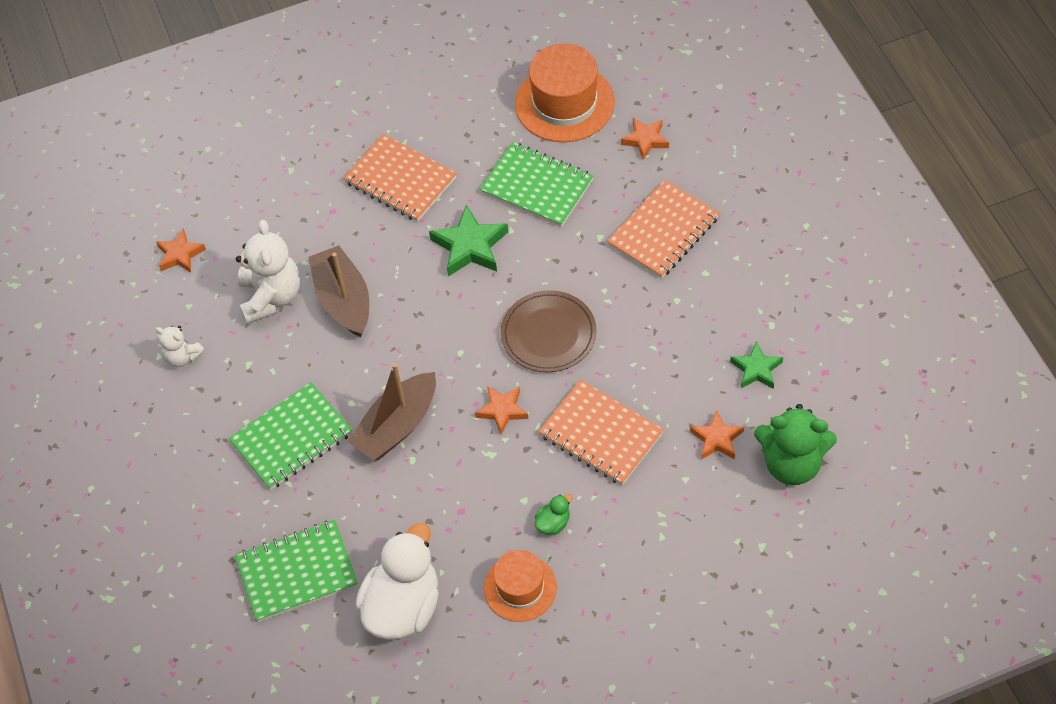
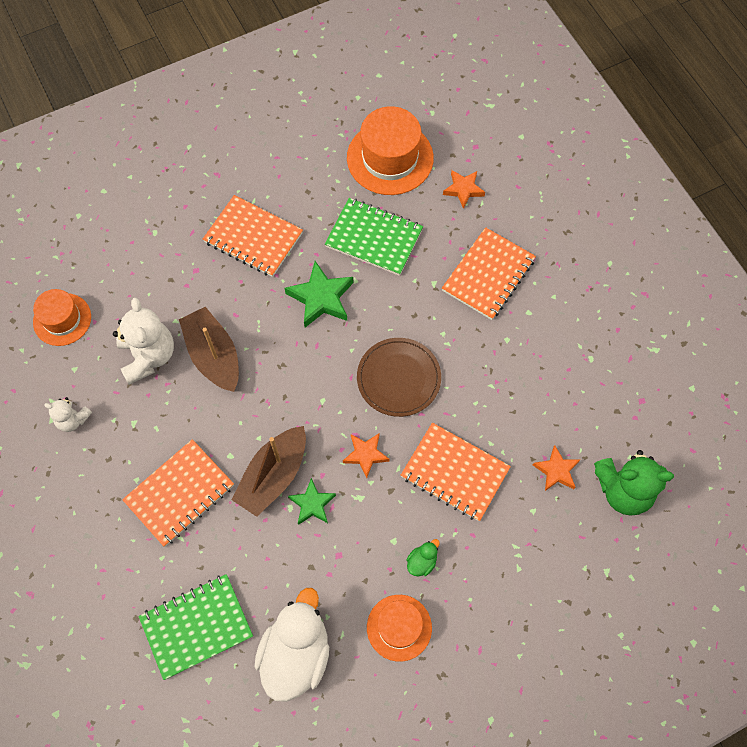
camera: 10 degrees left, 10 degrees up
orange star [156,228,206,273] -> orange hat [33,289,91,346]
green notebook [229,382,352,490] -> orange notebook [122,439,234,547]
green star [730,341,783,389] -> green star moved to [288,478,336,525]

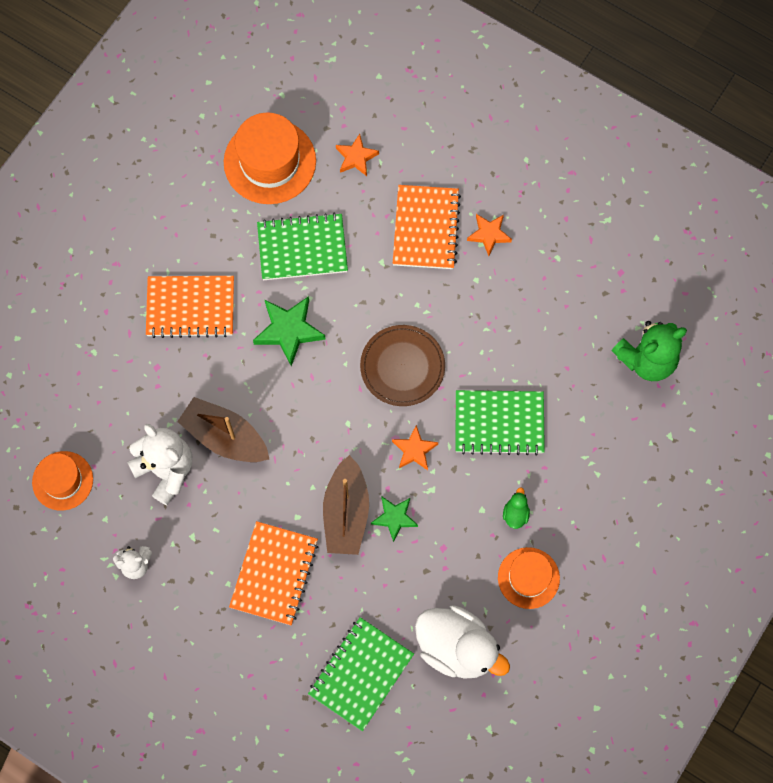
camera: 30 degrees left, 5 degrees up
white duck [254,588,329,702] -> white duck turned 135 degrees clockwise [415,605,510,679]
orange notebook [401,423,511,521] -> green notebook [456,390,545,456]
orange star [533,445,580,491] -> orange star moved to [467,214,512,256]

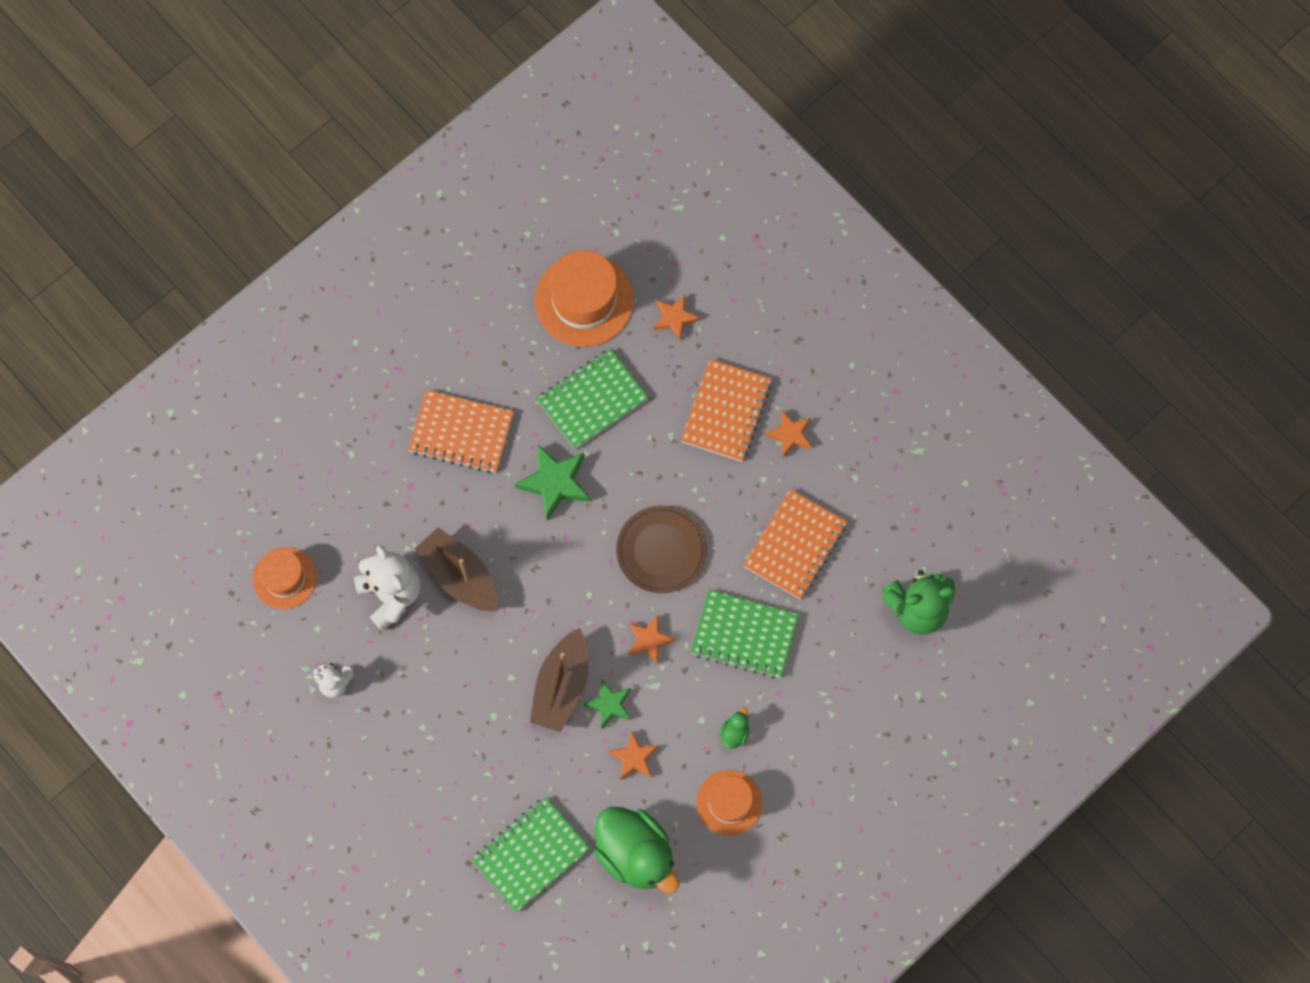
camera: 15 degrees right, 0 degrees up
orange notebook [229,521,318,625] -> orange notebook moved to [743,489,847,599]
green notebook [257,213,348,280] -> green notebook turned 45 degrees counterclockwise [537,348,649,450]
white duck [415,605,510,679] -> green duck [594,807,679,894]
none -> orange star [609,731,658,780]

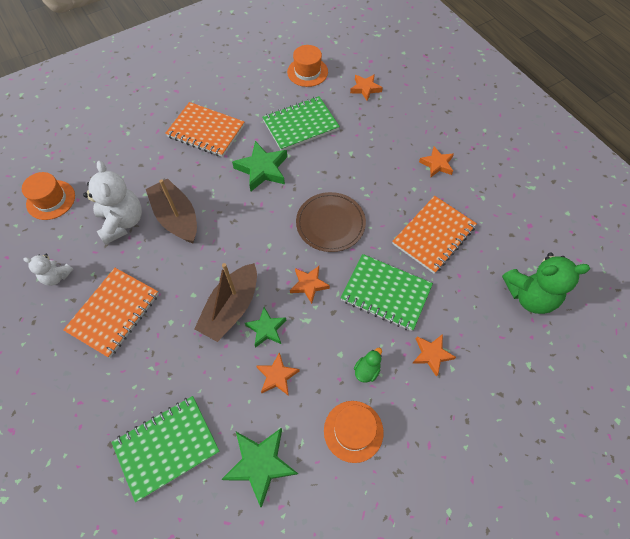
camera: 10 degrees right, 10 degrees down
orange hat [535,250,634,347] -> orange hat [287,45,328,87], size x0.62
green duck [594,807,679,894] -> green star [221,428,298,507]
orange notebook [681,359,772,462] -> orange notebook moved to [63,268,159,358]
none -> orange star [412,334,456,377]

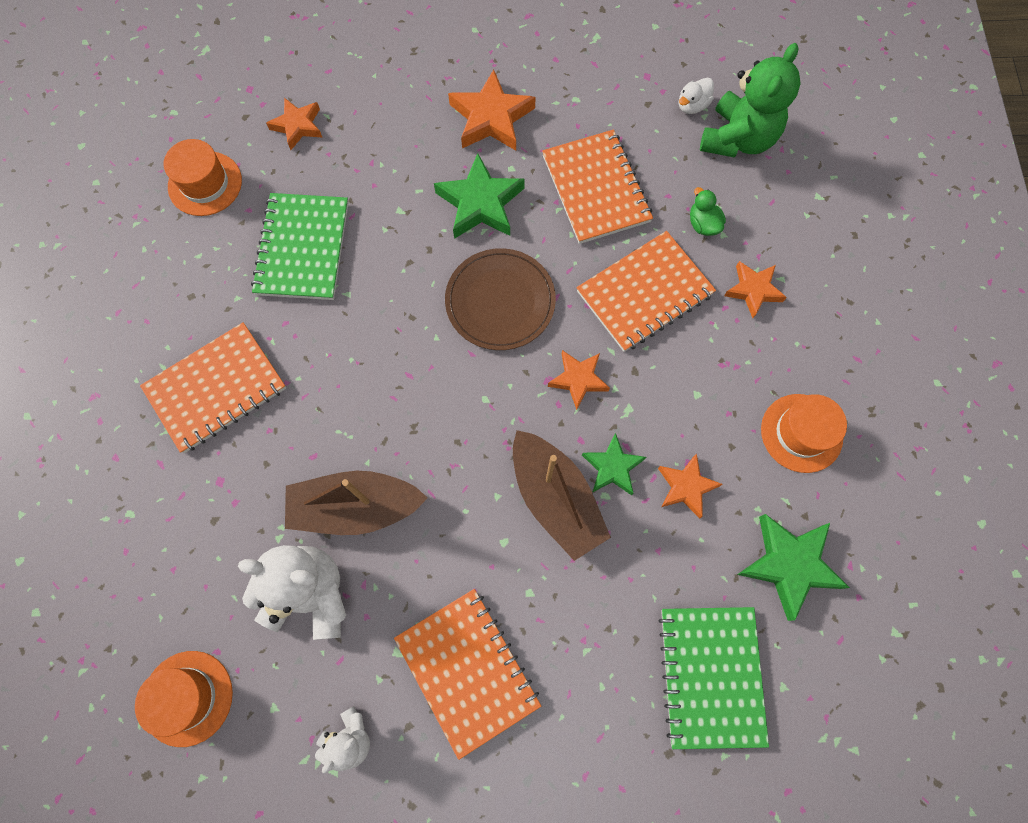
camera: 60 degrees left, 10 degrees up
green star [232,141,287,191] -> green star moved to [434,153,525,239]
green notebook [341,254,433,331] -> orange notebook [576,231,716,352]
green duck [354,348,382,382] -> green duck moved to [690,187,726,236]
orange star [419,147,454,177] -> orange star [448,69,536,151], size x1.58
none -> white duck [679,78,714,114]

